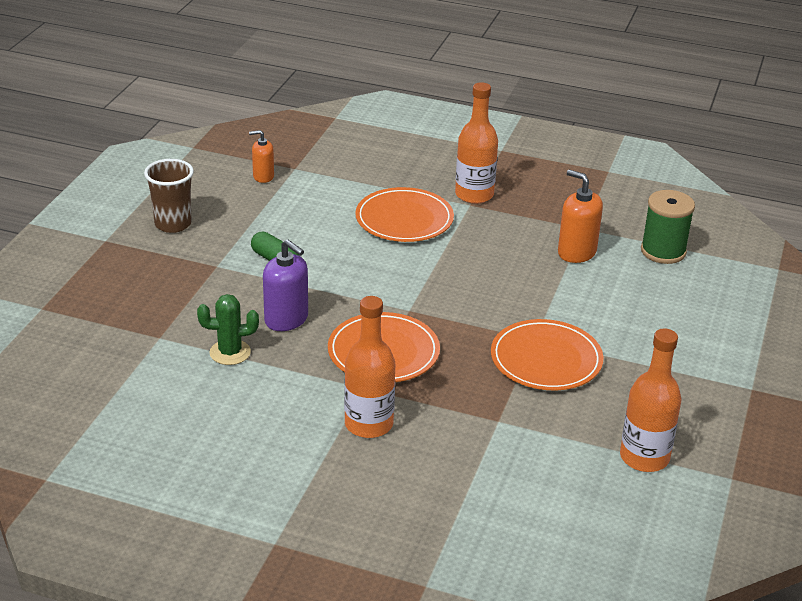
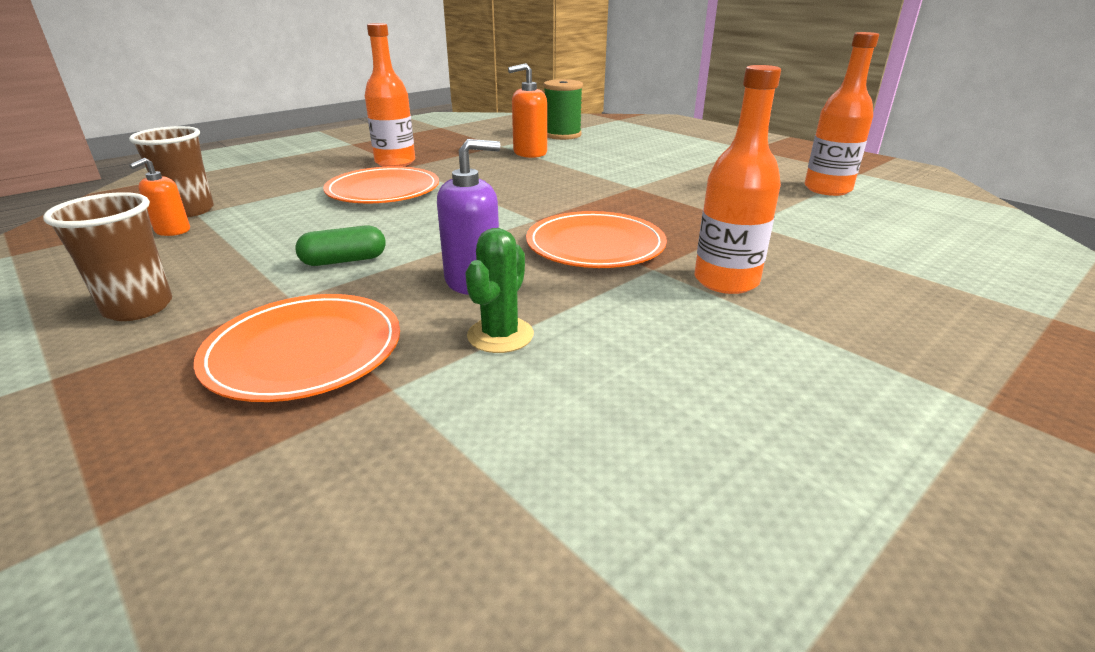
camera: 60 degrees left, 5 degrees down
orange plate [491,319,603,390] -> orange plate moved to [194,294,400,402]
none -> brown cup [129,126,214,217]

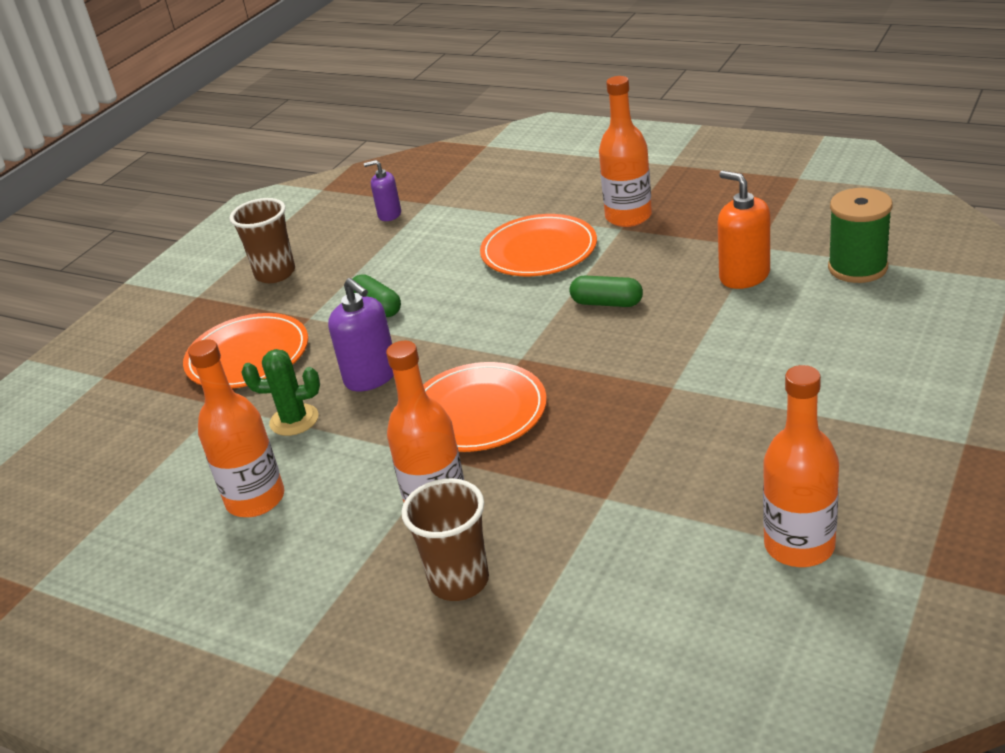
camera: 75 degrees right, 5 degrees up
brown cup [129,126,214,217] -> brown cup moved to [401,478,489,601]
orange soap dispenser [129,158,190,236] -> purple soap dispenser [364,160,401,221]
none -> orange bottle [188,339,285,517]
none -> green capsule [569,276,643,307]

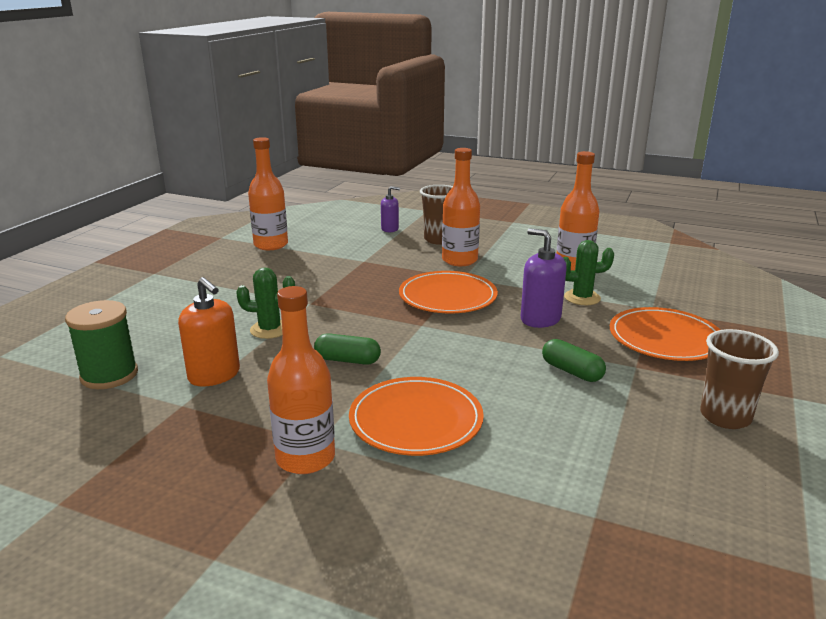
camera: 170 degrees right, 10 degrees down
purple soap dispenser [364,160,401,221] -> purple soap dispenser moved to [381,186,400,232]
none -> green cactus [236,267,295,339]

